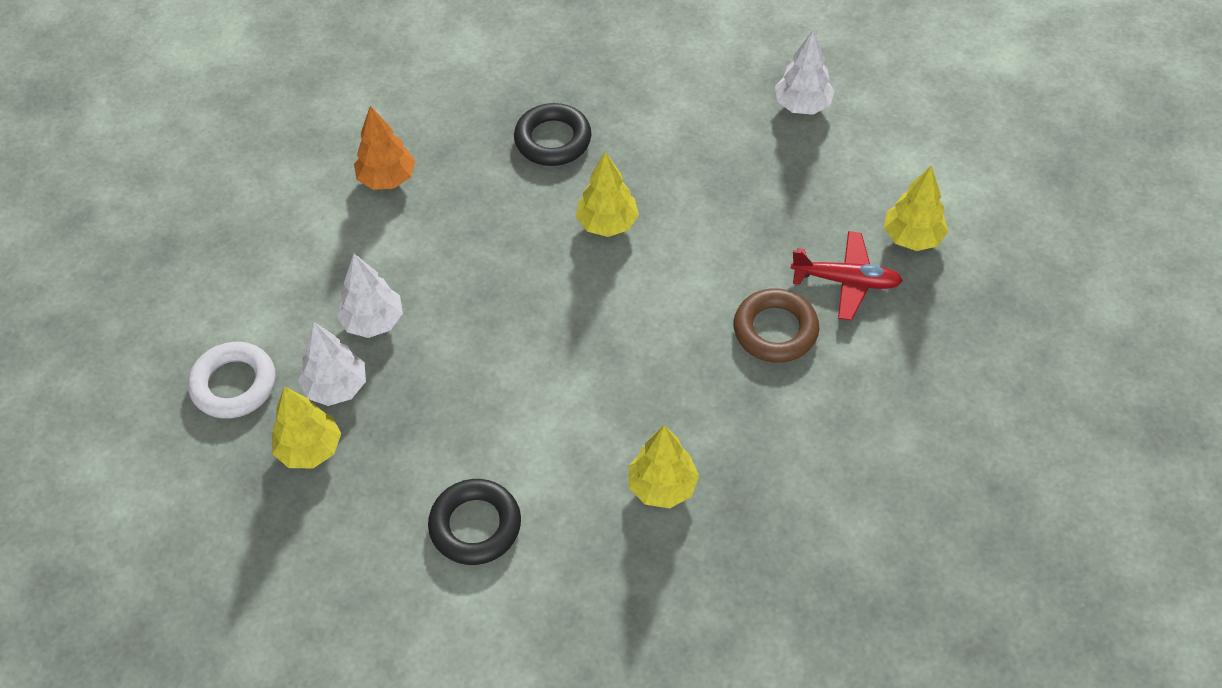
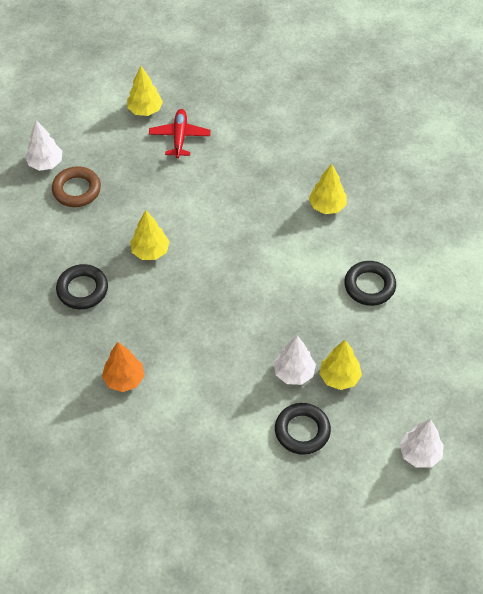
camera: 100 degrees left, 0 degrees up
white ring [188,342,276,419] -> black ring [275,403,331,455]
white tree [337,253,403,338] -> white tree moved to [400,419,444,468]
brown ring [733,288,819,363] -> brown ring moved to [52,166,101,207]

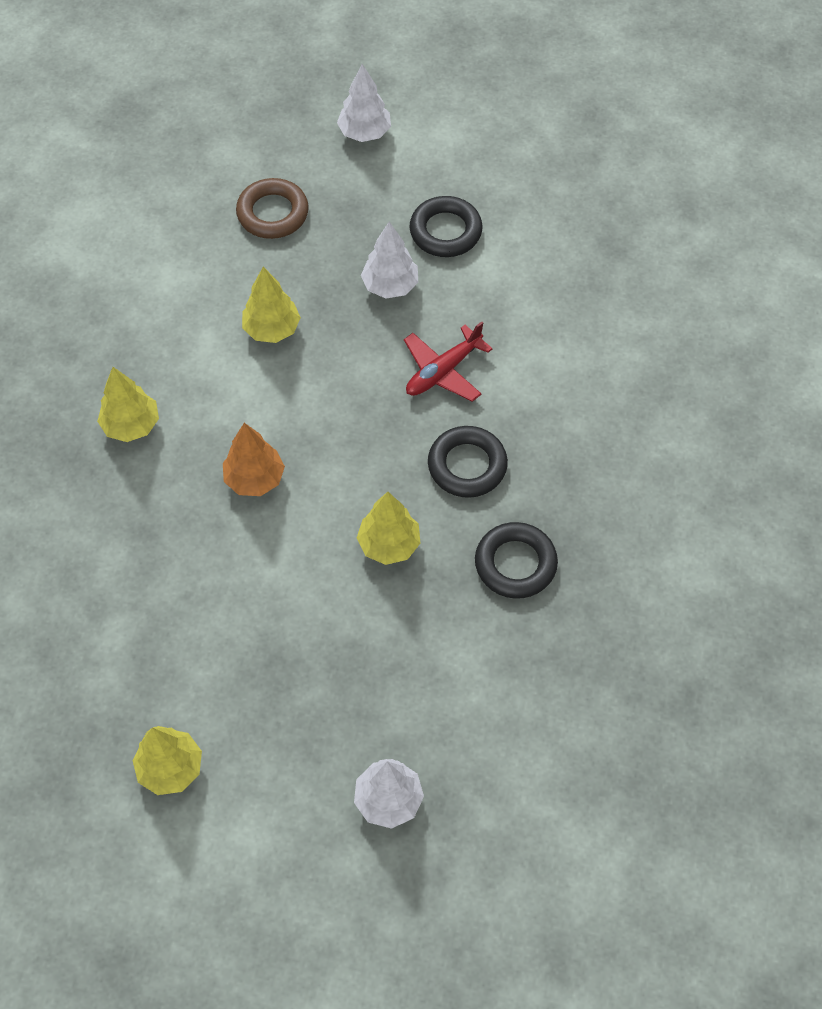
camera: 135 degrees left, 5 degrees up
brown ring [52,166,101,207] -> brown ring moved to [236,178,309,239]
orange tree [102,342,144,392] -> orange tree moved to [223,423,285,496]
red plane [149,109,211,158] -> red plane moved to [404,321,493,402]
yellow tree [319,340,362,390] -> yellow tree moved to [242,267,301,343]
black ring [344,261,396,306] -> black ring moved to [428,426,508,498]

